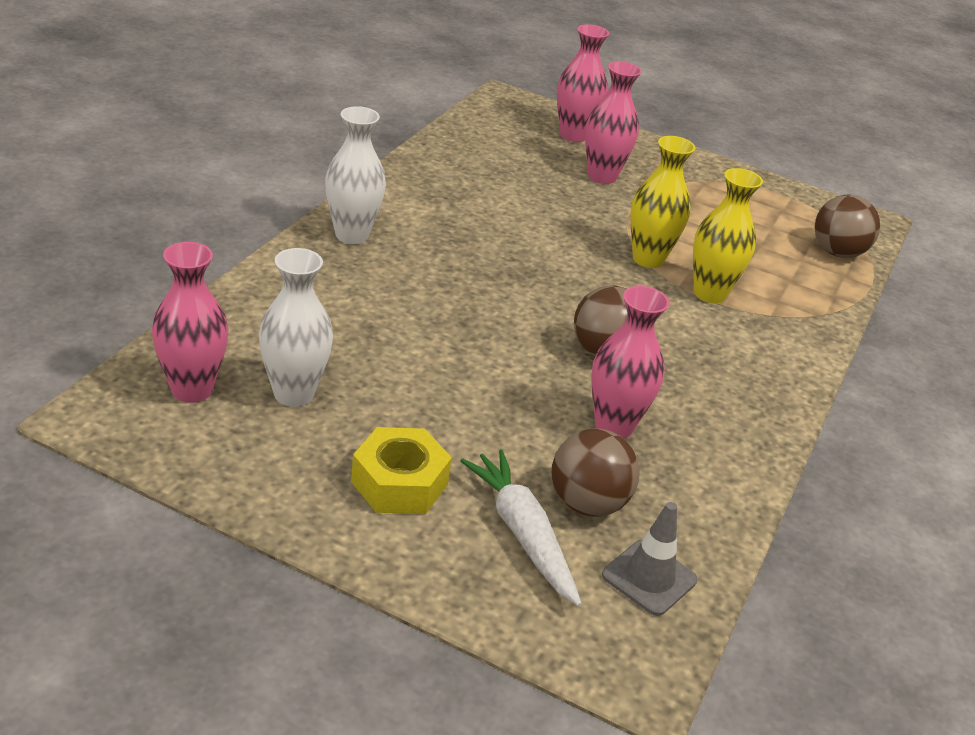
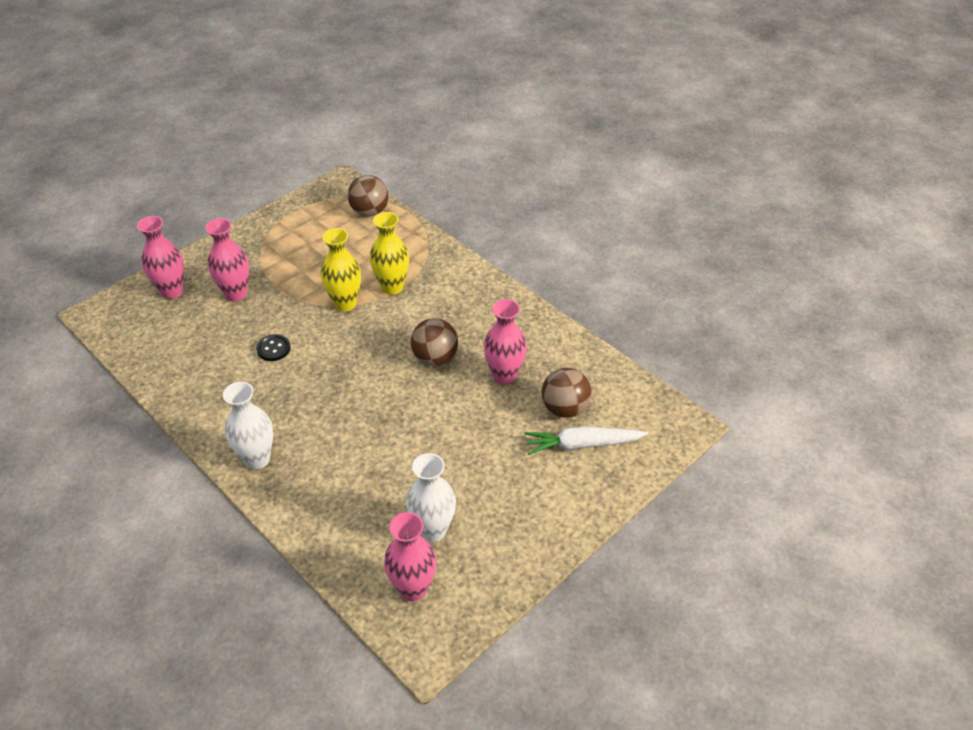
camera: 65 degrees left, 10 degrees up
yellow nut [351,427,452,514] -> none
grey traffic cone [602,502,698,616] -> none
none -> black button [256,334,291,361]

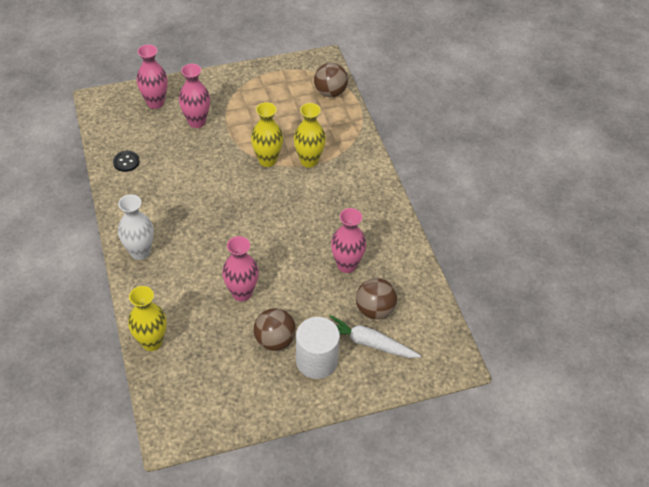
camera: 25 degrees right, 5 degrees up
black button [256,334,291,361] -> black button moved to [113,151,140,172]
pink vase [384,512,436,601] -> pink vase moved to [222,236,259,301]
white vase [406,453,456,542] -> none
brown ball [411,318,458,366] -> brown ball moved to [254,308,296,351]
none -> yellow vase [128,286,167,351]
none -> white cylinder [296,317,340,379]

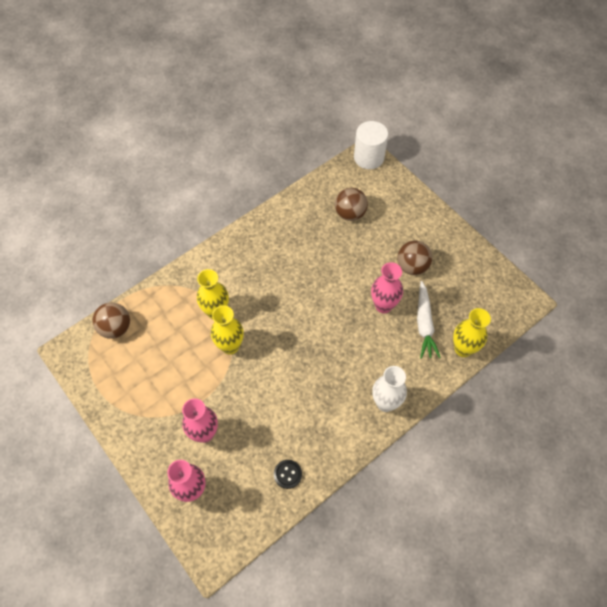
camera: 110 degrees left, 10 degrees up
white cylinder [296,317,340,379] -> white cylinder moved to [354,121,388,169]
white carrot [329,315,421,358] -> white carrot moved to [417,281,441,359]
pink vase [331,208,366,273] -> none

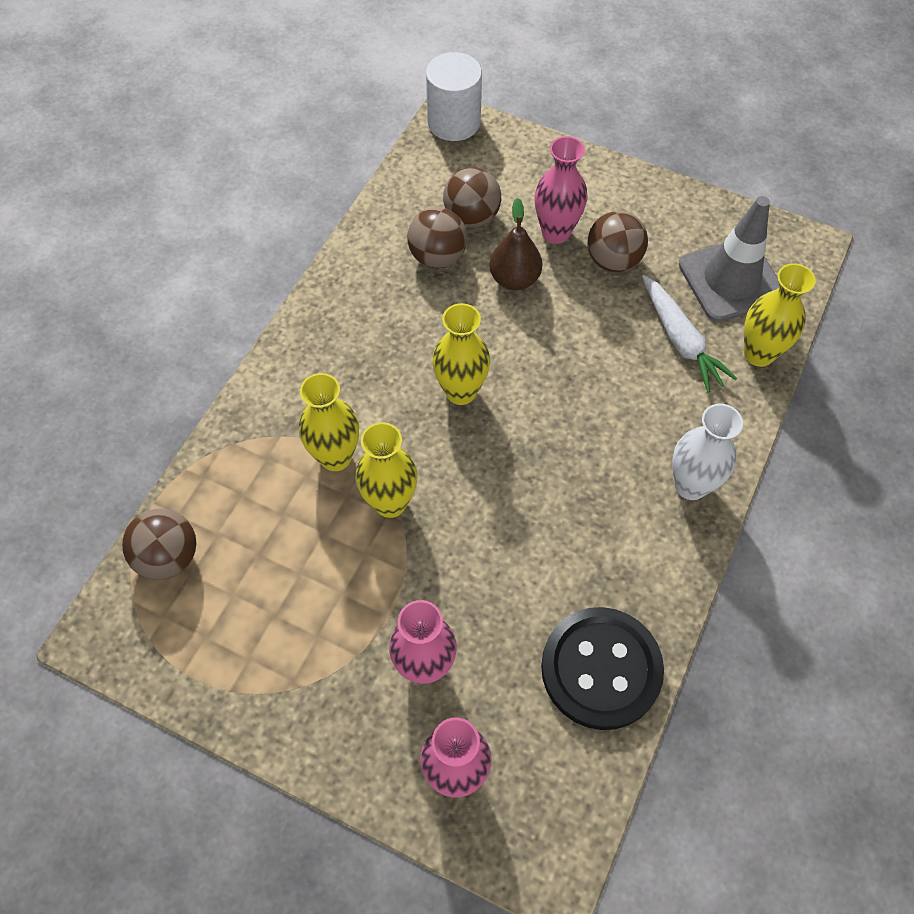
camera: 25 degrees left, 0 degrees up
black button [274,460,302,489] -> black button [541,607,664,730], size x2.30
pink vase [371,262,403,313] -> pink vase moved to [535,136,587,244]
none -> brown ball [407,207,467,268]
none -> yellow vase [432,303,490,405]
none -> brown pear [489,198,542,290]
none -> grey traffic cone [679,196,780,322]

